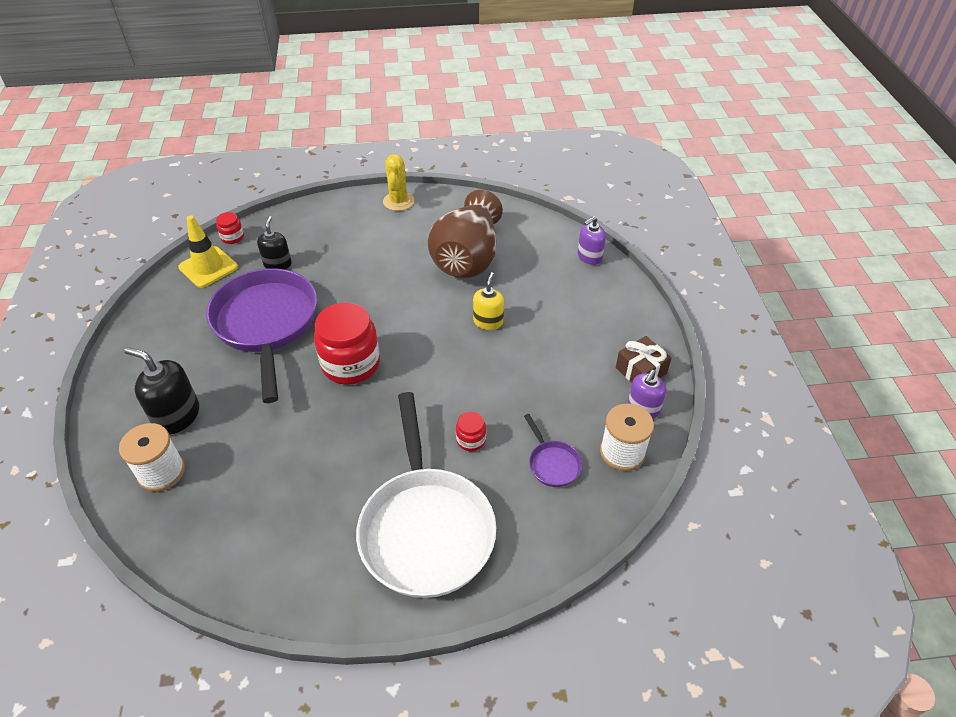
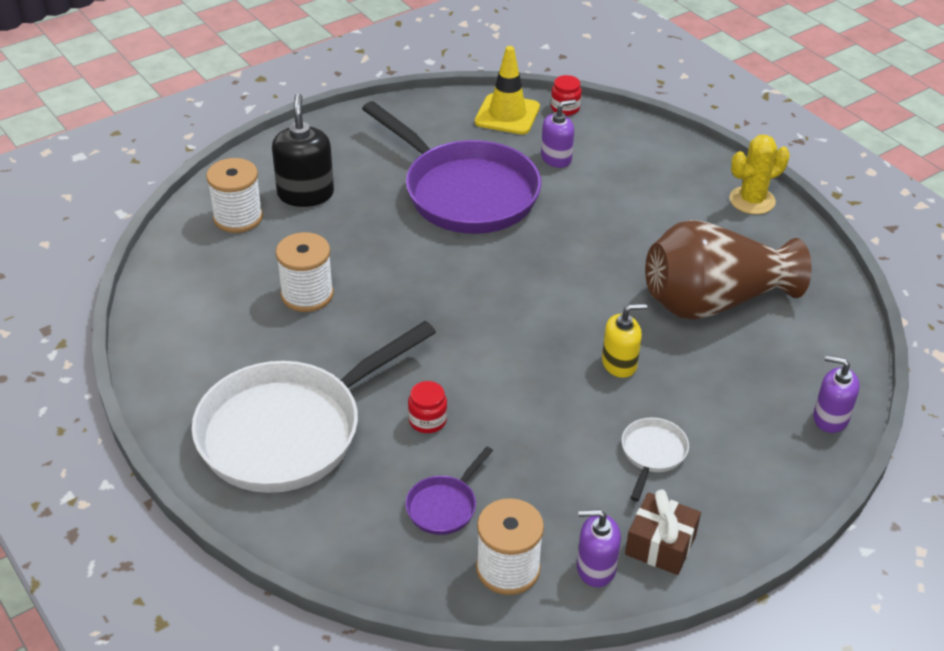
camera: 60 degrees right, 5 degrees down
purple pan [206,268,317,403] -> purple pan turned 90 degrees clockwise [362,101,541,234]
black soap dispenser [257,216,292,269] -> purple soap dispenser [541,99,576,168]
red jar [314,302,380,385] -> none
none -> white spool [276,232,334,312]
none -> white pan [622,418,689,501]

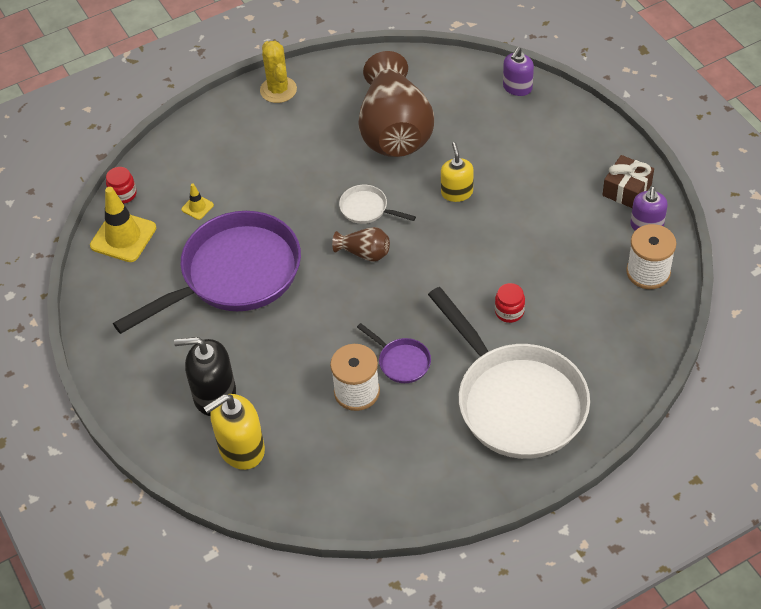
camera: 80 degrees left, 10 degrees up
white spool [206,158,263,233] -> yellow soap dispenser [203,394,265,470]
purple pan [405,447,493,535] -> purple pan moved to [357,323,431,383]
purple soap dispenser [541,99,576,168] -> yellow traffic cone [181,184,214,220]
white pan [622,418,689,501] -> white pan moved to [339,185,416,224]
none -> brown vase [332,227,390,262]

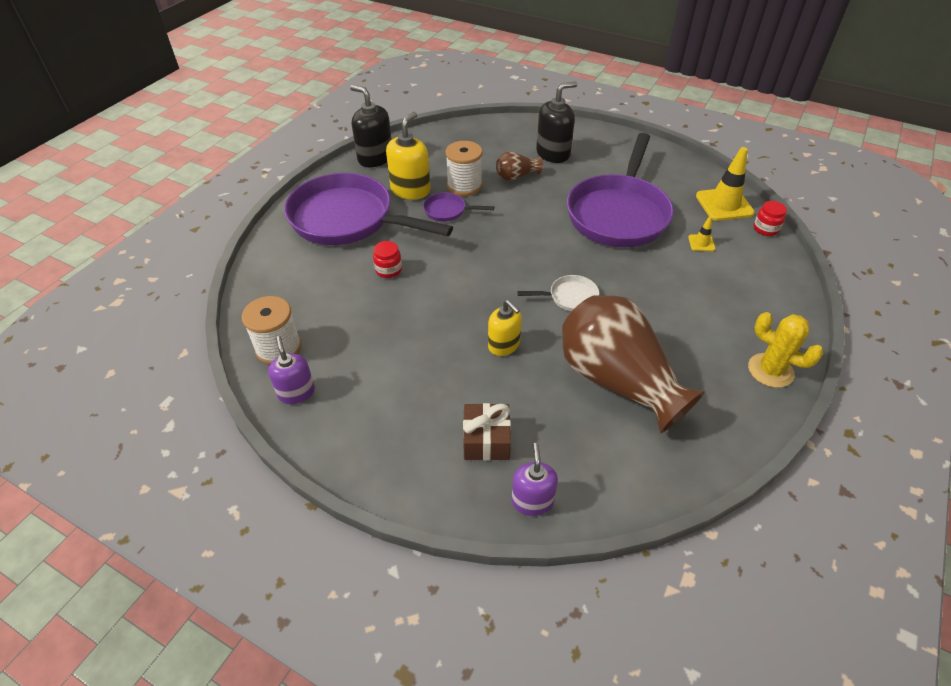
camera: 145 degrees right, 5 degrees down
yellow soap dispenser [203,394,265,470] -> yellow soap dispenser moved to [386,112,430,200]
brown vase [332,227,390,262] -> brown vase moved to [496,152,543,181]
white pan [428,287,590,459] -> purple pan [284,173,453,245]
brown gift [603,155,654,208] -> brown gift moved to [463,403,511,461]
none -> black soap dispenser [350,85,392,167]

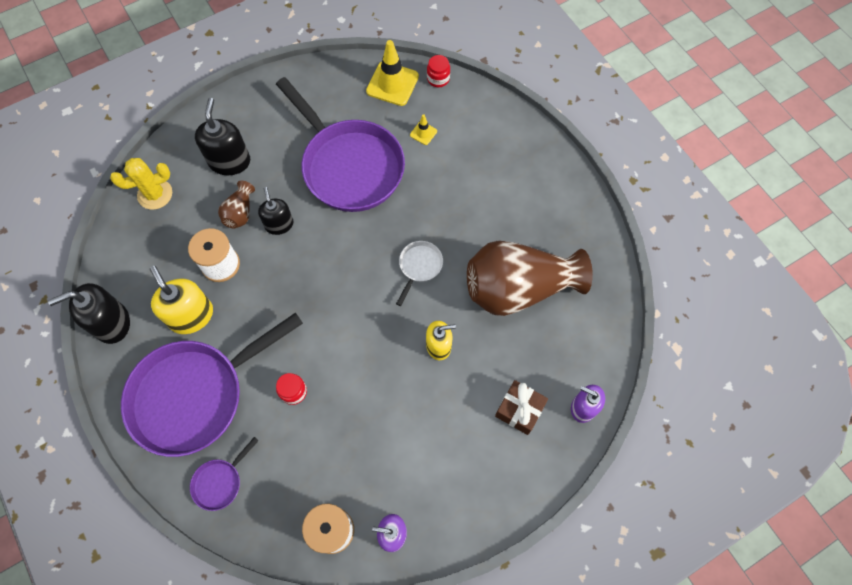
camera: 60 degrees left, 20 degrees up
purple pan [423,192,494,222] -> purple pan moved to [190,437,259,511]
yellow cactus [748,312,823,388] -> yellow cactus moved to [110,158,172,210]
none -> black soap dispenser [258,187,293,235]

